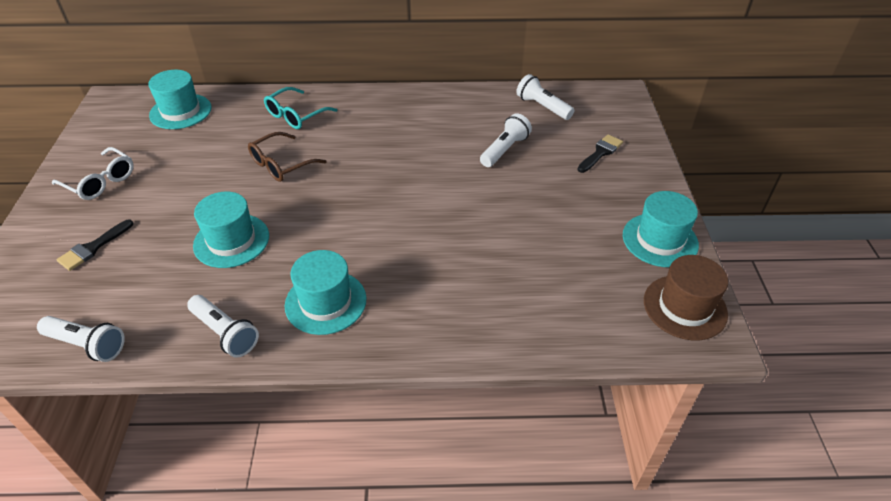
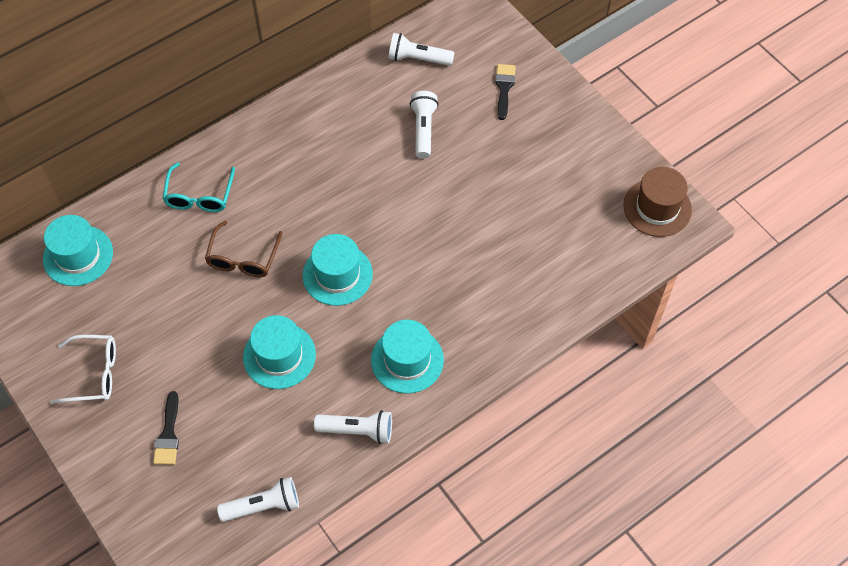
camera: 35 degrees left, 15 degrees up
turquoise hat [623,191,699,267] -> turquoise hat moved to [302,234,373,306]

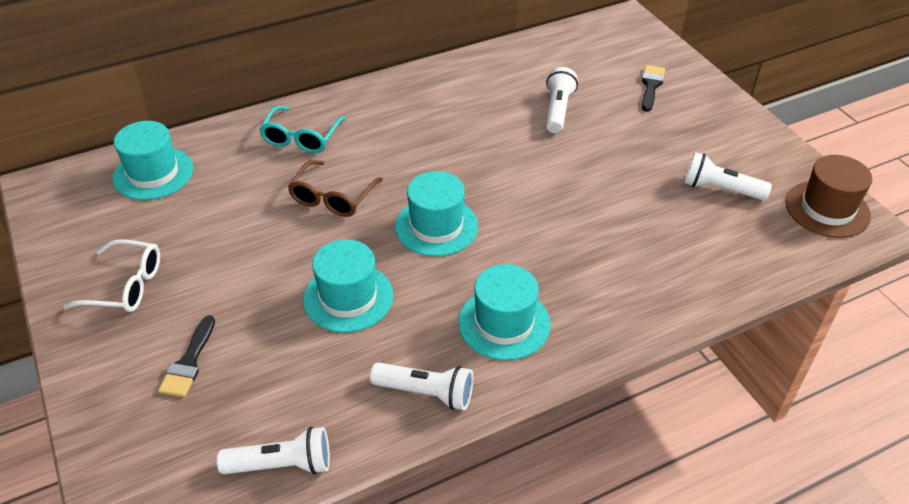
camera: 10 degrees right, 15 degrees down
white flashlight [388,33,455,66] -> white flashlight moved to [684,152,772,201]

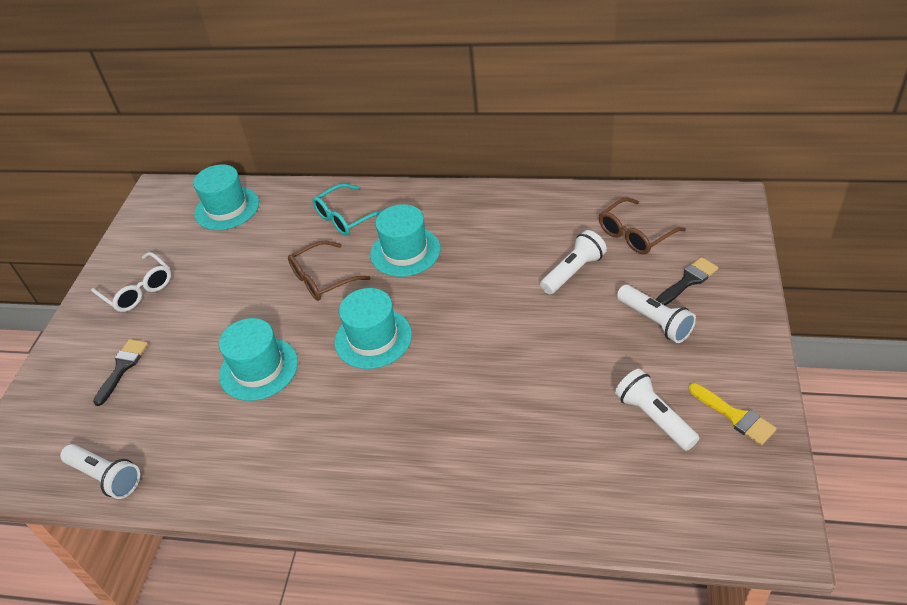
camera: 40 degrees right, 0 degrees up
black brush [158,315,215,397] -> black brush turned 150 degrees clockwise [93,339,148,406]
white flashlight [370,362,473,410] -> white flashlight moved to [617,285,696,343]
turquoise hat [458,264,551,360] -> turquoise hat moved to [370,204,441,277]
brown hat [786,155,872,238] -> none
none -> brown glasses [599,197,686,255]
none -> yellow brush [689,383,777,445]

